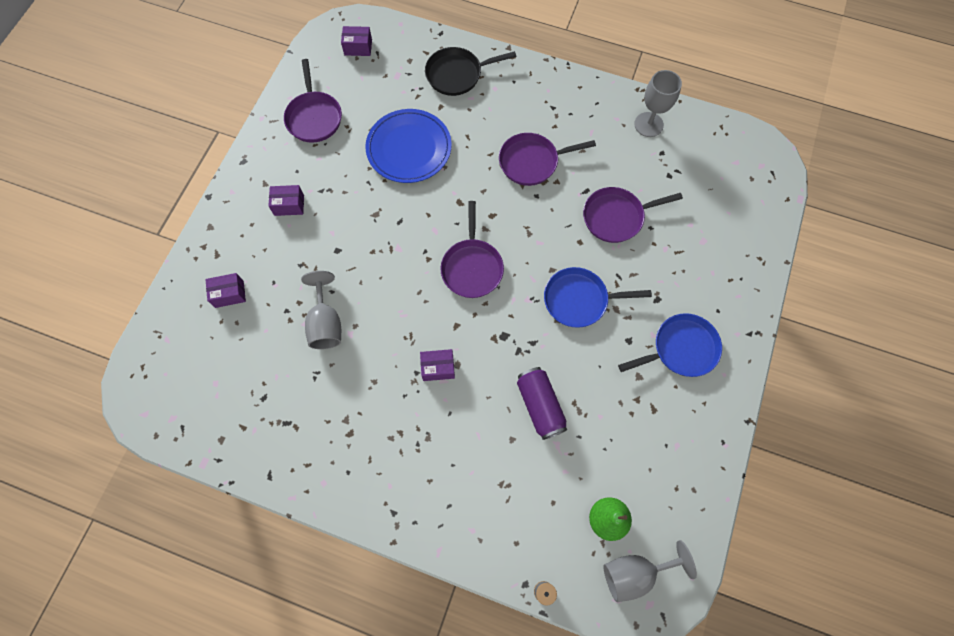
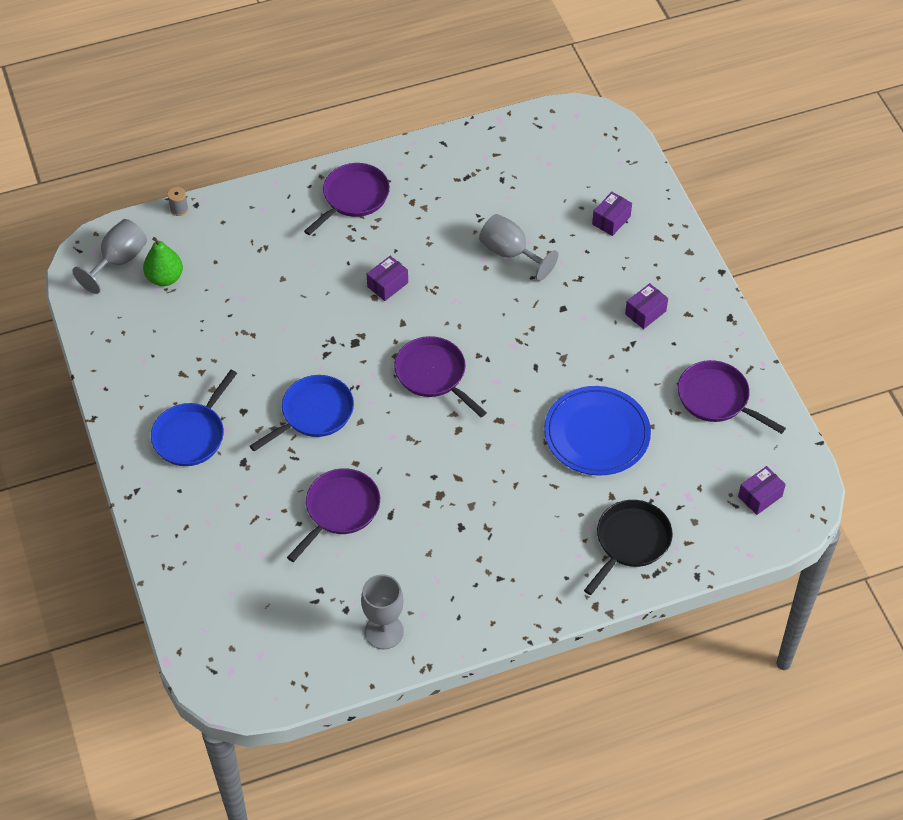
camera: 140 degrees right, 15 degrees down
purple pan [499,133,596,186] -> purple pan moved to [304,163,390,235]
purple can [517,367,567,440] -> none

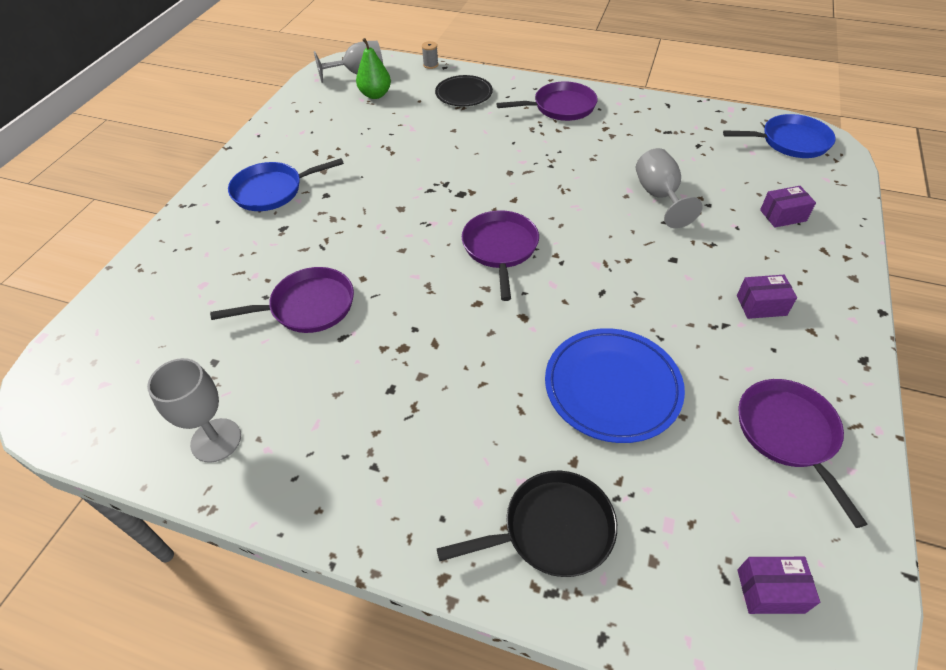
camera: 40 degrees right, 5 degrees down
blue pan [250,375,354,452] -> blue pan moved to [723,114,836,158]
purple box [367,256,408,301] -> none
none -> black plate [435,75,493,106]

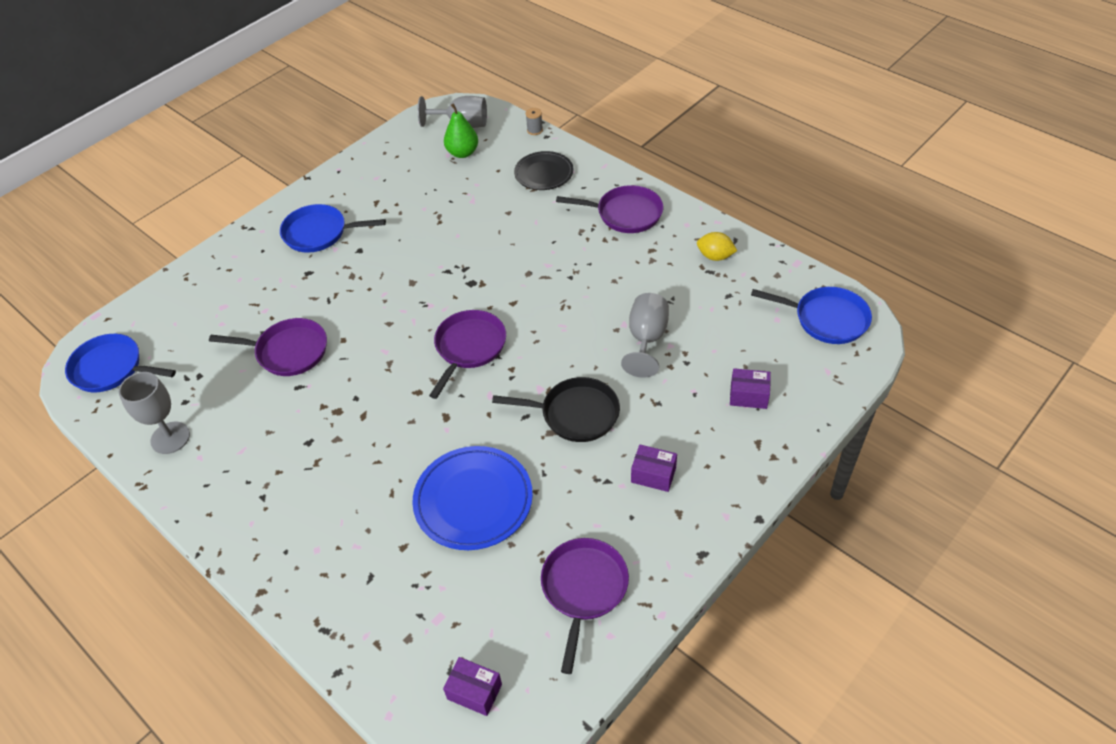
camera: 25 degrees right, 0 degrees up
black pan [437,471,617,577] -> black pan moved to [492,377,620,442]
none -> blue pan [65,334,176,392]
none -> yellow lemon [697,232,737,261]

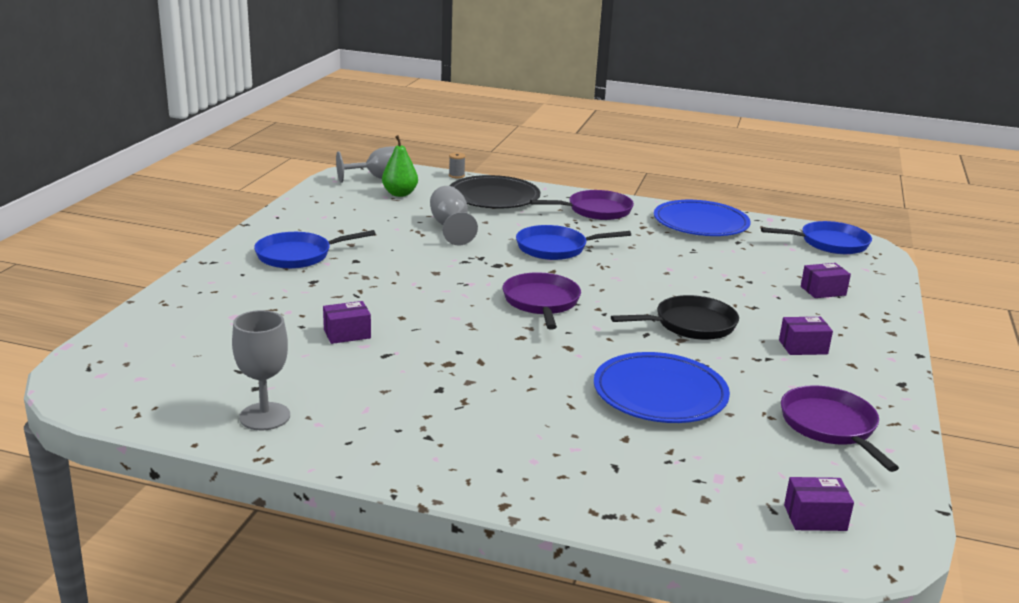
camera: 30 degrees left, 25 degrees down
blue pan [65,334,176,392] -> blue pan moved to [516,225,631,260]
purple pan [209,318,327,376] -> purple box [323,301,371,344]
black plate [514,151,573,190] -> black plate [450,175,540,209], size x1.53
grey goblet [621,293,669,378] -> grey goblet moved to [430,186,478,246]
yellow lemon [697,232,737,261] -> blue plate [654,200,751,236]

